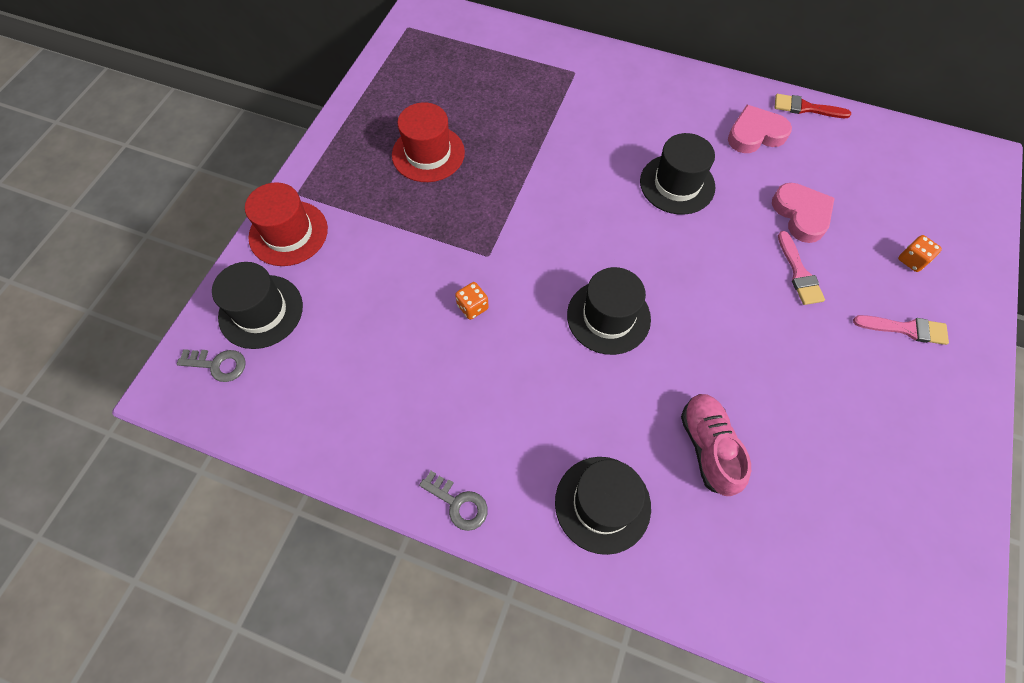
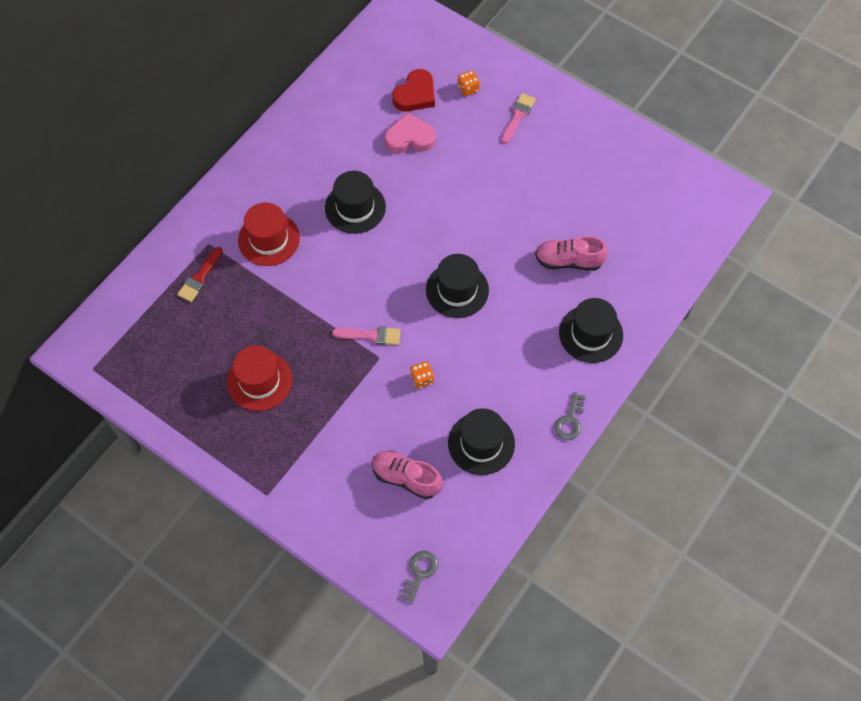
camera: 75 degrees left, 0 degrees up
black hat [212,262,303,349] -> black hat moved to [448,408,515,475]
red hat [245,182,328,266] -> red hat moved to [238,203,300,266]
grey key [419,471,488,531] -> grey key turned 150 degrees clockwise [554,392,586,440]
pink heart [728,105,792,153] -> none
red brush [775,94,851,118] -> red brush moved to [177,247,223,302]
pink brush [778,231,825,305] -> pink brush moved to [332,326,401,345]
none -> pink shoe [372,451,443,499]
none -> red heart [392,69,435,111]

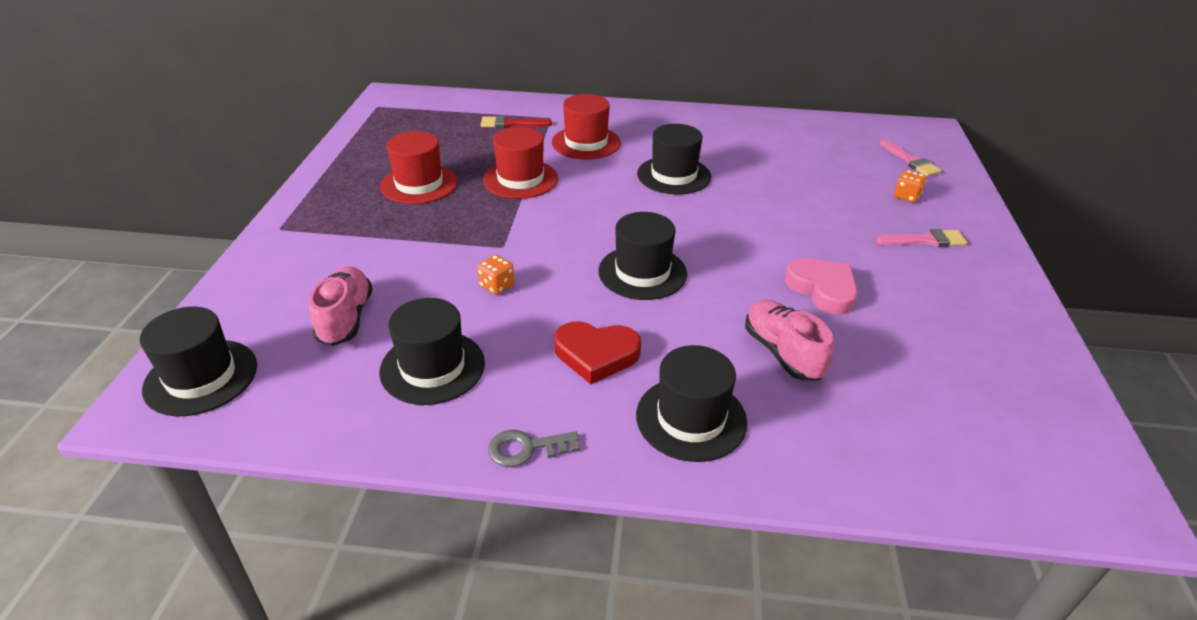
camera: 60 degrees right, 25 degrees down
pink brush [332,326,401,345] -> pink brush moved to [880,139,942,177]
pink heart [385,112,436,153] -> pink heart moved to [784,258,858,314]
red heart [392,69,435,111] -> red heart moved to [554,321,641,384]
grey key [400,551,438,604] -> black hat [140,307,257,416]
none -> red hat [483,127,558,199]

